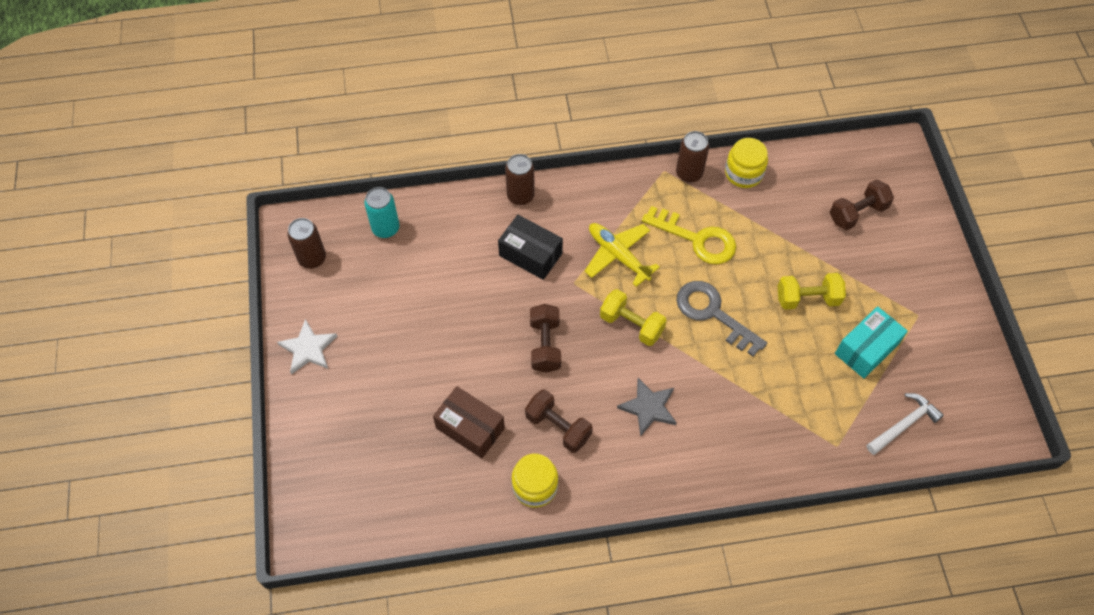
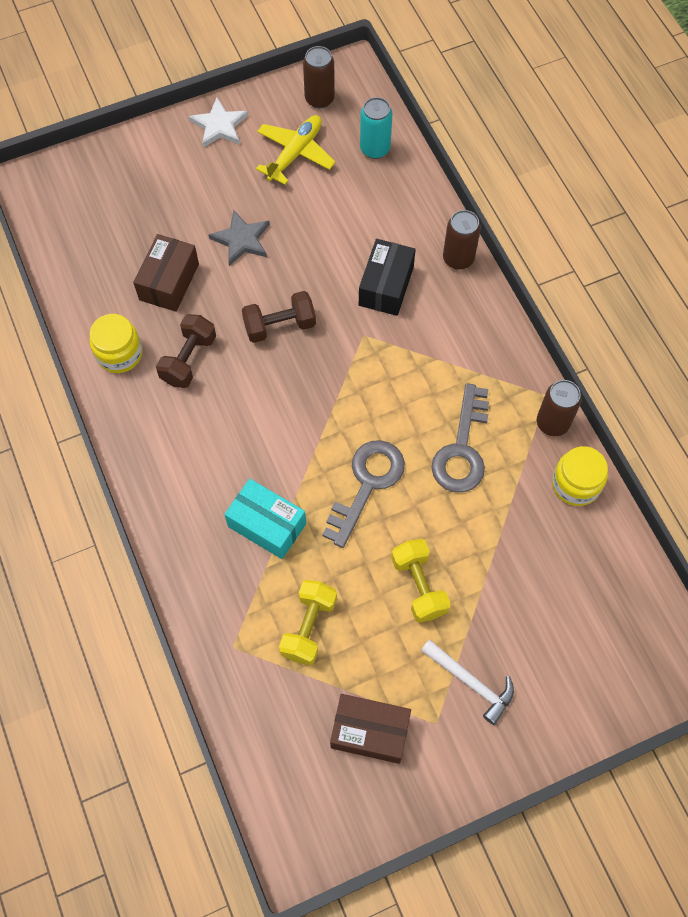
camera: 75 degrees right, 5 degrees up
yellow plane [585,223,660,287] -> yellow plane moved to [256,115,336,185]
yellow dumbbell [600,289,667,346] -> yellow dumbbell moved to [279,580,337,666]
grey star [617,378,677,436] -> grey star moved to [209,210,270,266]
yellow key [642,206,736,265] -> grey key [431,383,489,492]
brown dumbbell [830,179,894,230] -> none
turquoise box [835,306,908,379] -> turquoise box moved to [224,479,306,559]
white hammer [866,393,944,455] -> white hammer moved to [421,639,514,725]
none -> brown box [330,694,411,764]

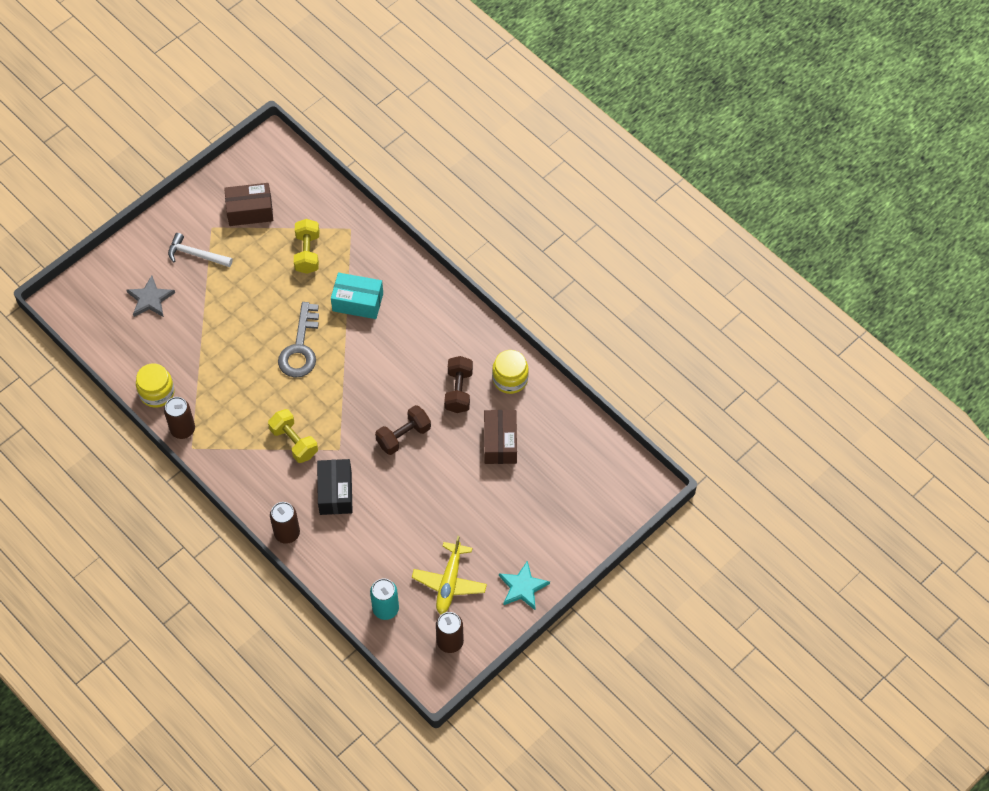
camera: 160 degrees right, 5 degrees down
white star [189,98,249,148] -> turquoise star [499,561,550,610]
grey star [209,210,270,266] -> grey star moved to [126,275,175,317]
yellow dumbbell [391,539,451,623] -> yellow dumbbell moved to [268,409,318,463]
grey key [431,383,489,492] -> none

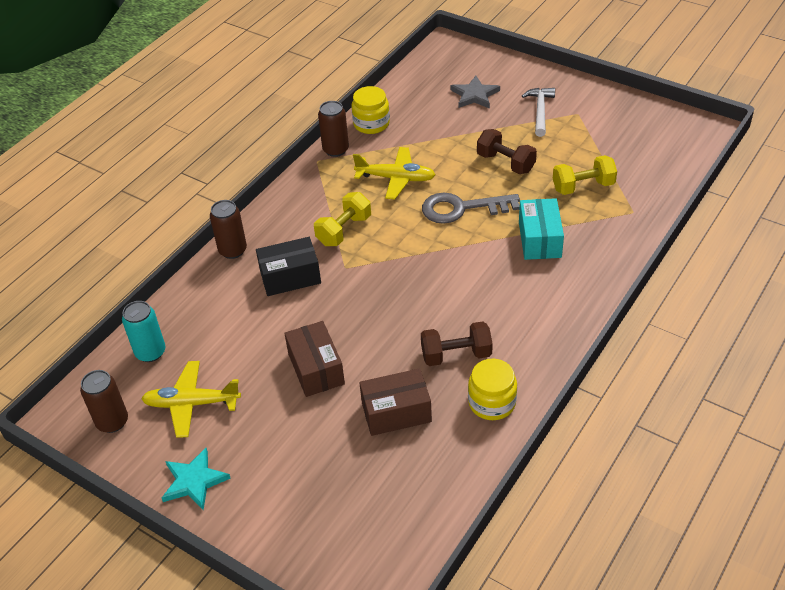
camera: 80 degrees right, 15 degrees down
brown box [224,183,274,226] -> brown box moved to [284,321,345,397]
brown dumbbell [375,405,431,455] -> brown dumbbell moved to [477,129,537,174]
none -> yellow plane [353,147,436,199]

